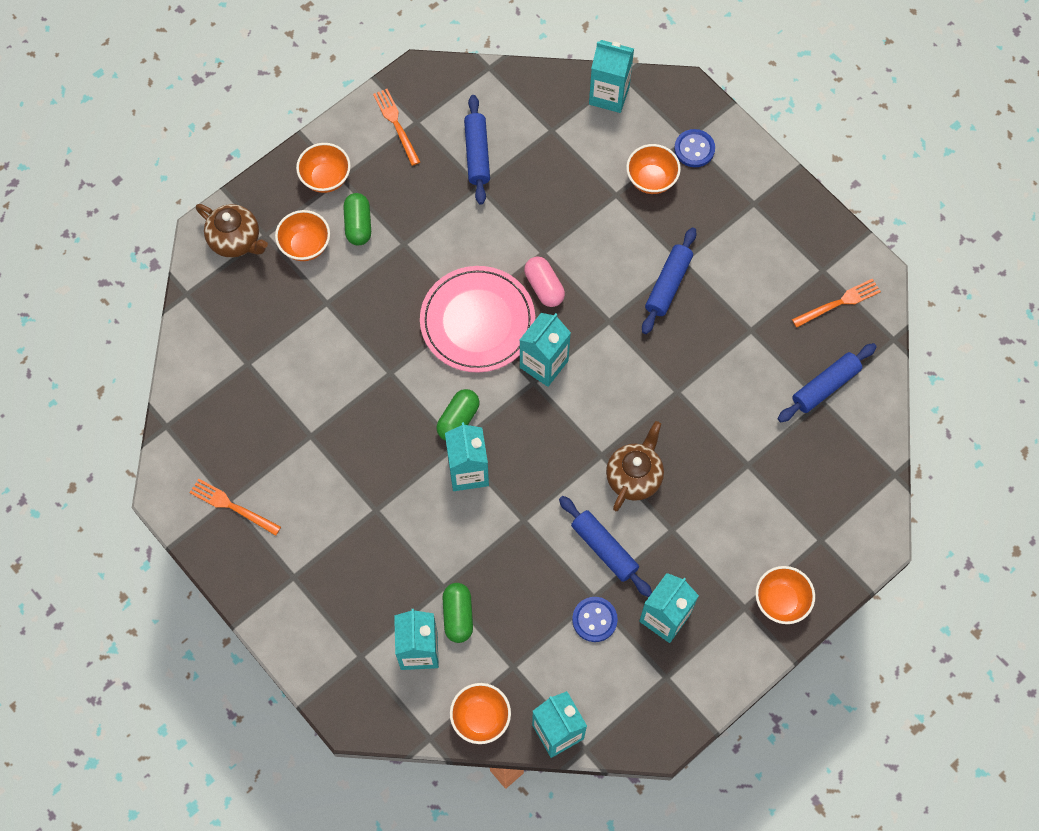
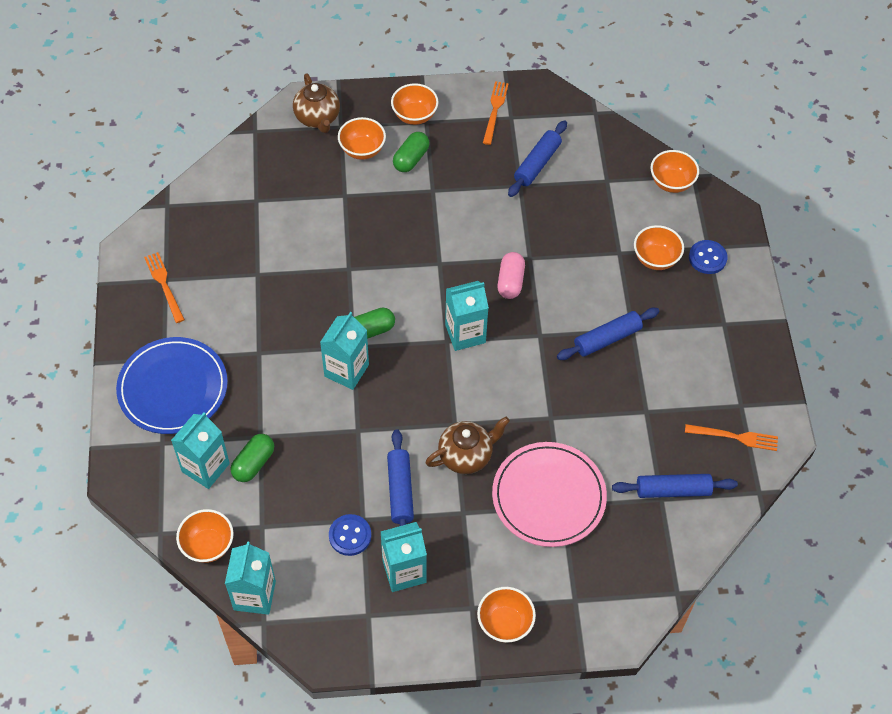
camera: 35 degrees right, 10 degrees down
pink plate [420,266,535,373] -> pink plate moved to [492,442,607,547]
turquoise carton [589,40,634,113] -> orange bowl [650,150,699,193]
none -> blue plate [116,337,228,434]

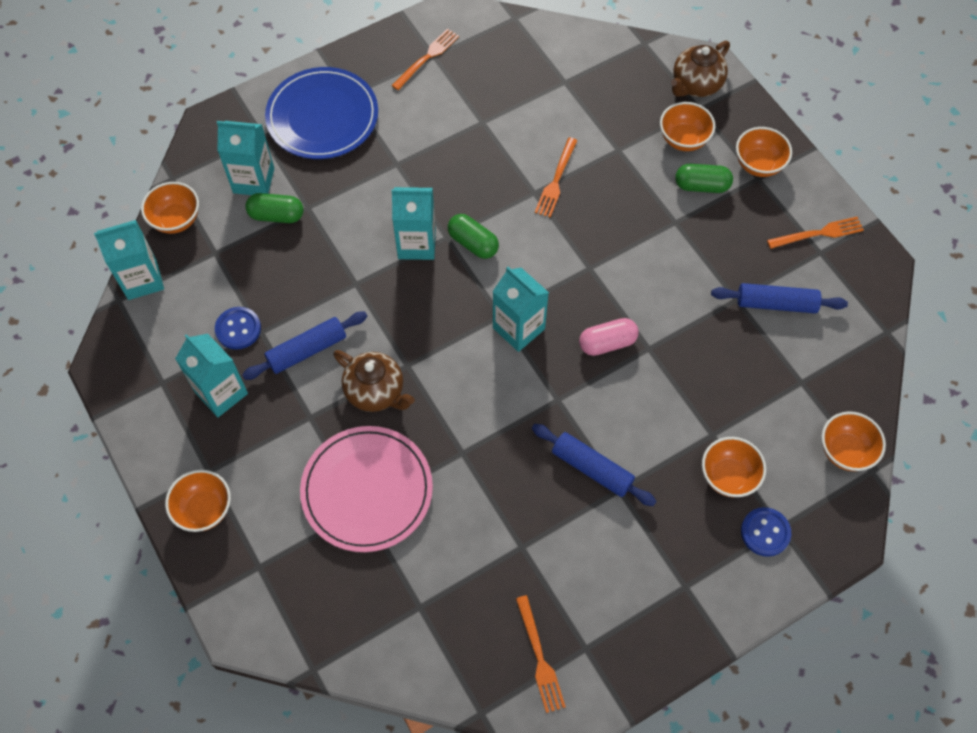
camera: 65 degrees right, 5 degrees up
blue rolling pin [612,474,738,498] -> none
none -> orange fork [535,137,578,217]

